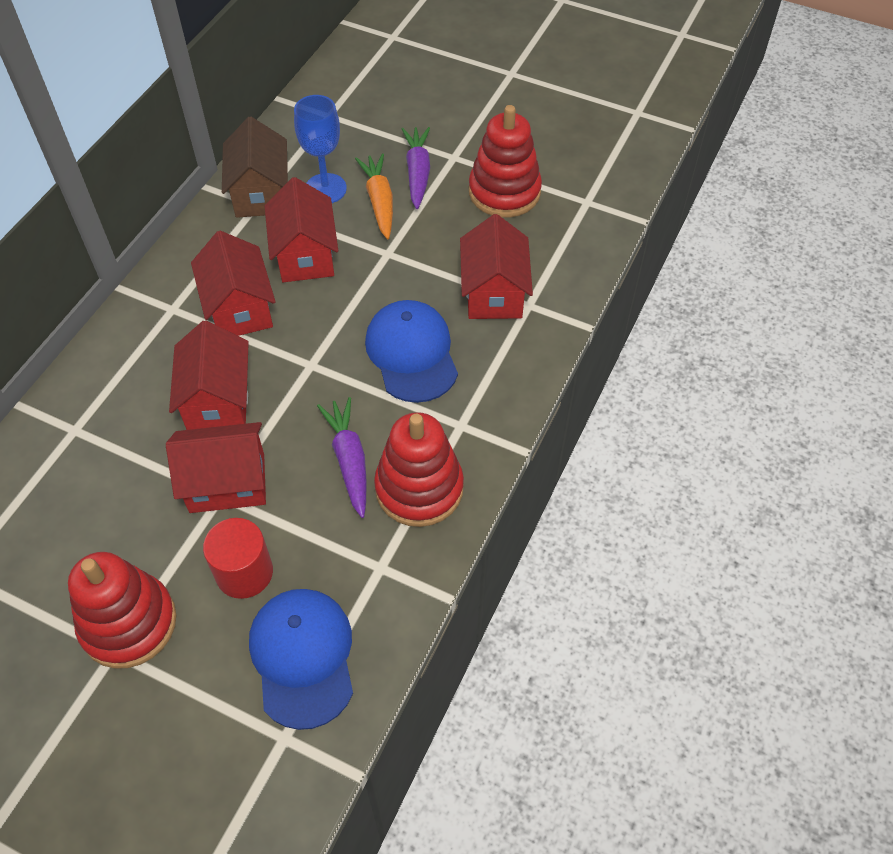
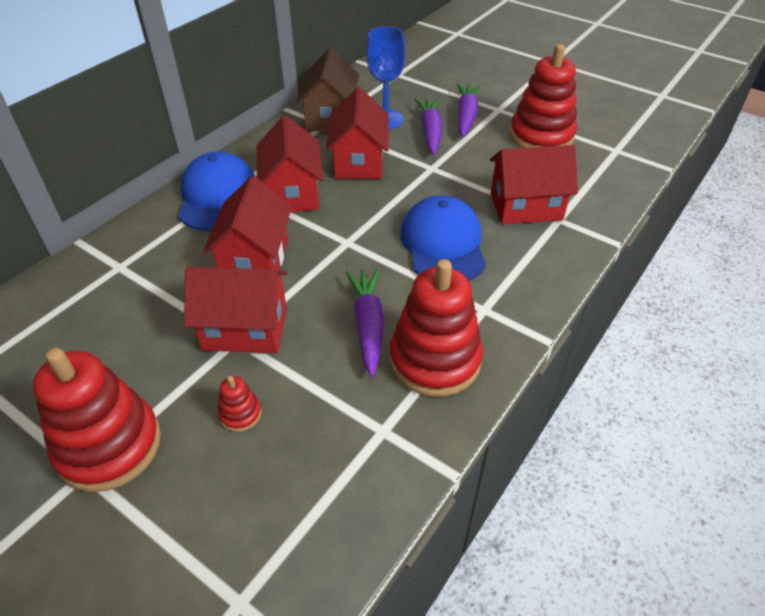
camera: 10 degrees right, 10 degrees down
red cylinder [203,518,273,599] -> red stacking toy [218,376,262,432]
blue cap [249,589,353,730] -> blue cap moved to [178,152,255,231]
orange carrot [355,153,393,239] -> purple carrot [414,98,443,155]
red house [460,214,533,319] -> red house turned 75 degrees clockwise [490,145,578,224]

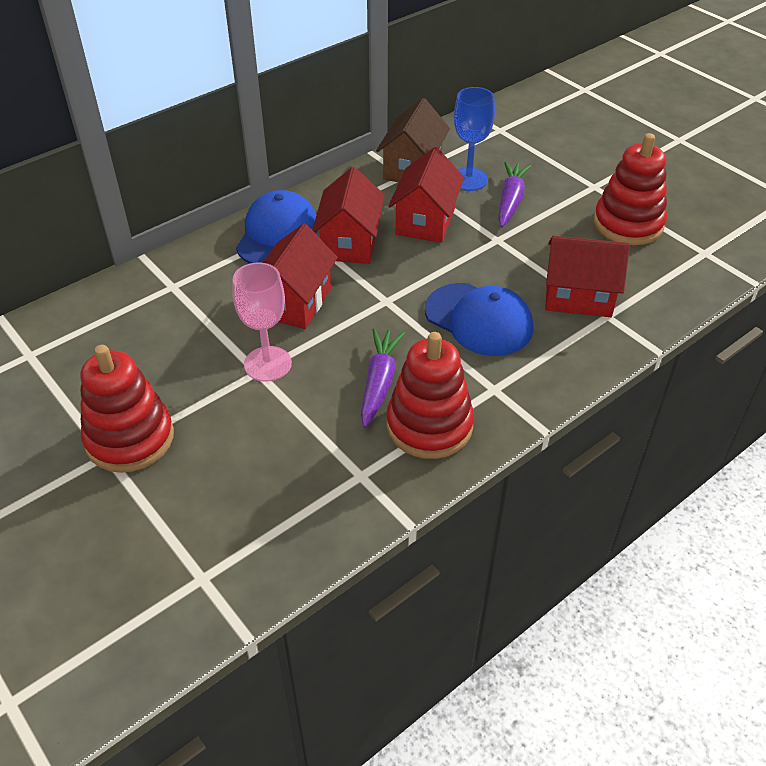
camera: 15 degrees right, 0 degrees up
red house [184,267,288,353] -> pink goblet [232,263,292,382]
red stacking toy [218,376,262,432] -> none
blue cap [401,195,486,281] -> blue cap turned 120 degrees clockwise [425,283,533,356]
purple carrot [457,84,481,137] -> none

